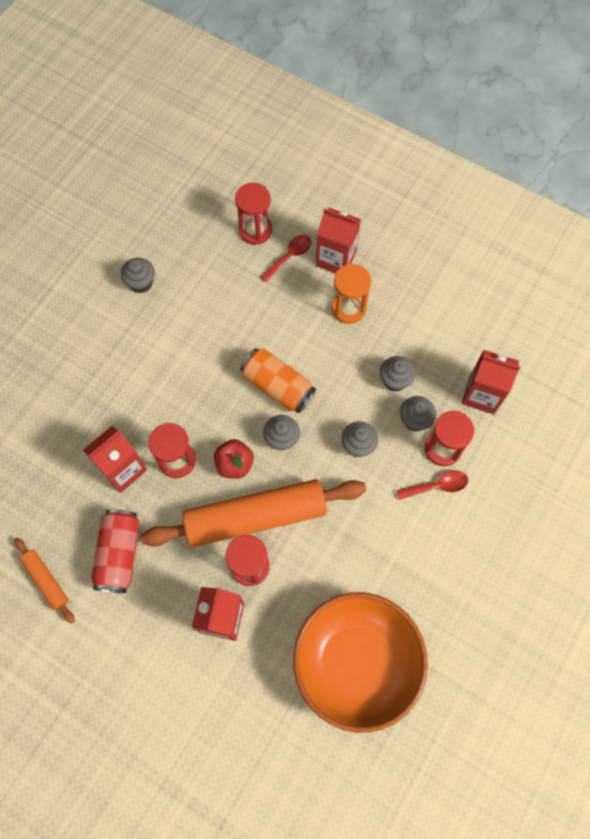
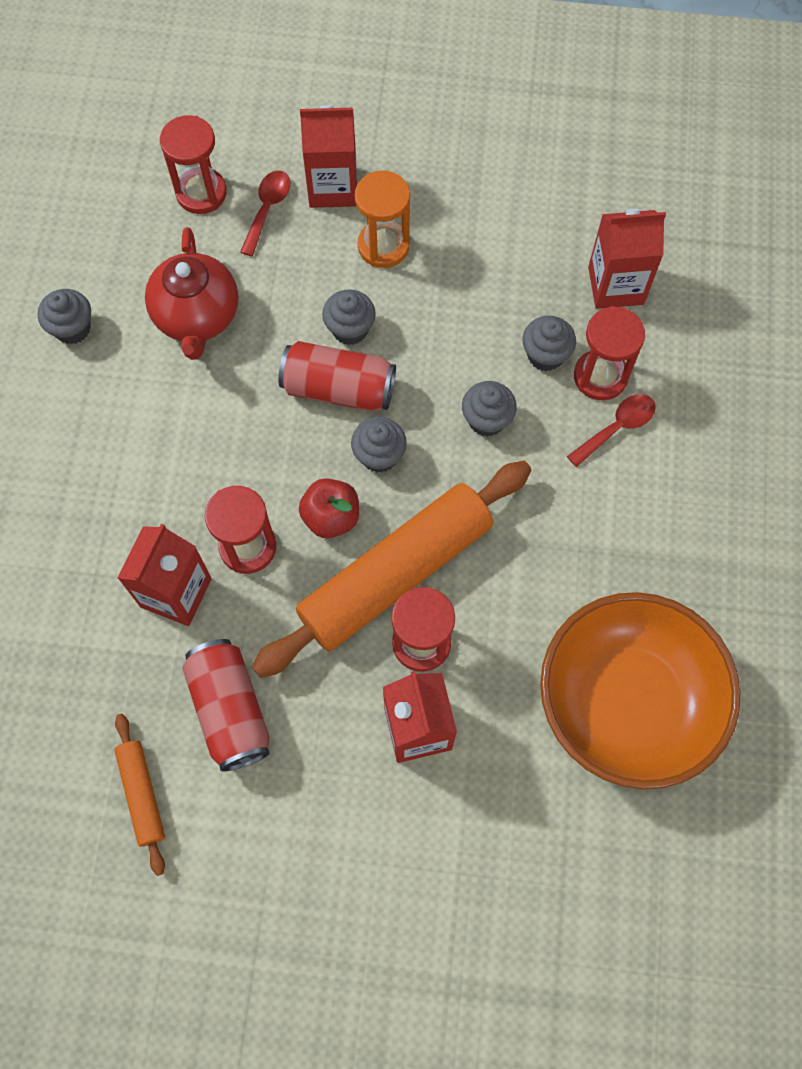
camera: 25 degrees left, 0 degrees up
orange rolling pin [14,538,75,624] -> orange rolling pin turned 45 degrees clockwise [114,714,165,876]
orange can [240,348,316,413] -> red can [278,341,396,412]
grey cupcake [380,356,415,392] -> grey cupcake moved to [322,290,376,345]
none -> red teapot [145,227,238,360]

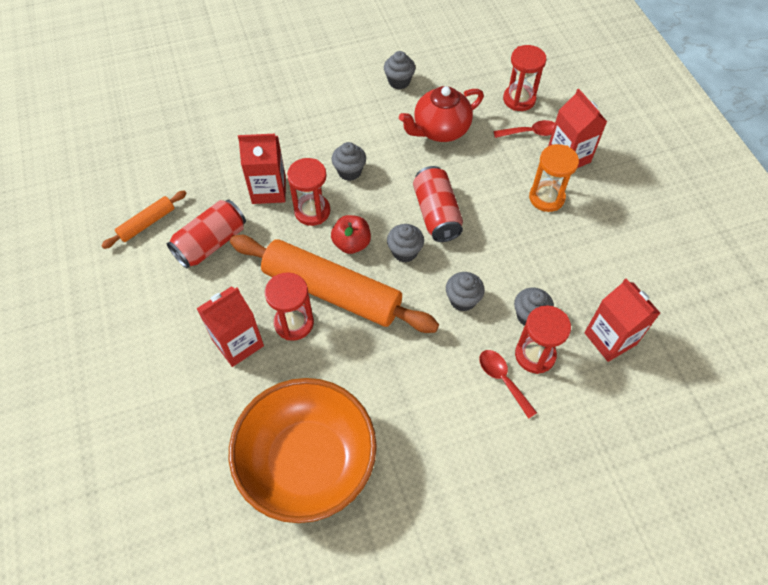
camera: 65 degrees right, 10 degrees down
grey cupcake [322,290,376,345] -> grey cupcake moved to [332,142,366,181]
red spoon [567,394,656,467] -> red spoon turned 150 degrees counterclockwise [479,350,537,419]

